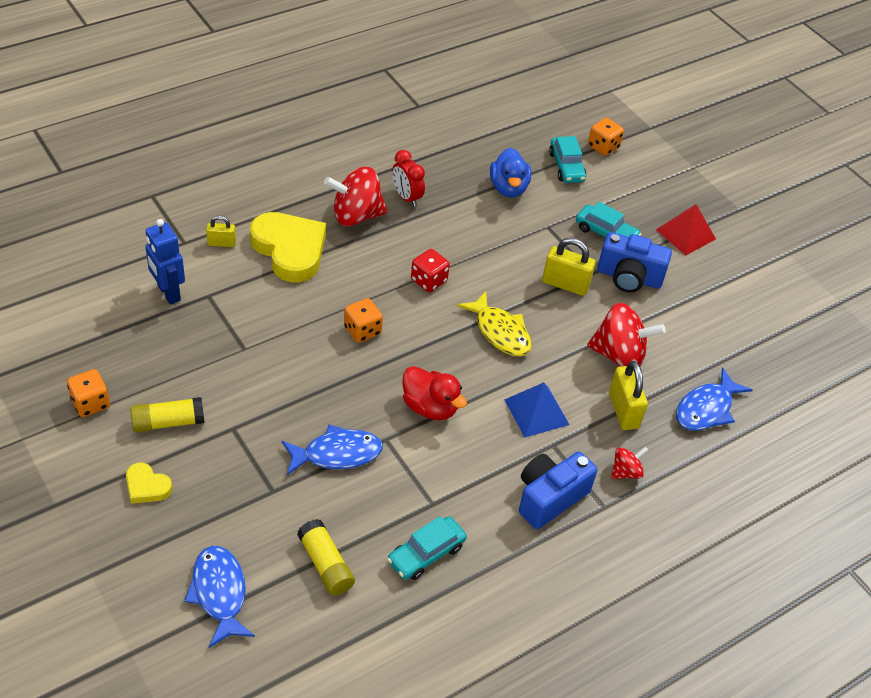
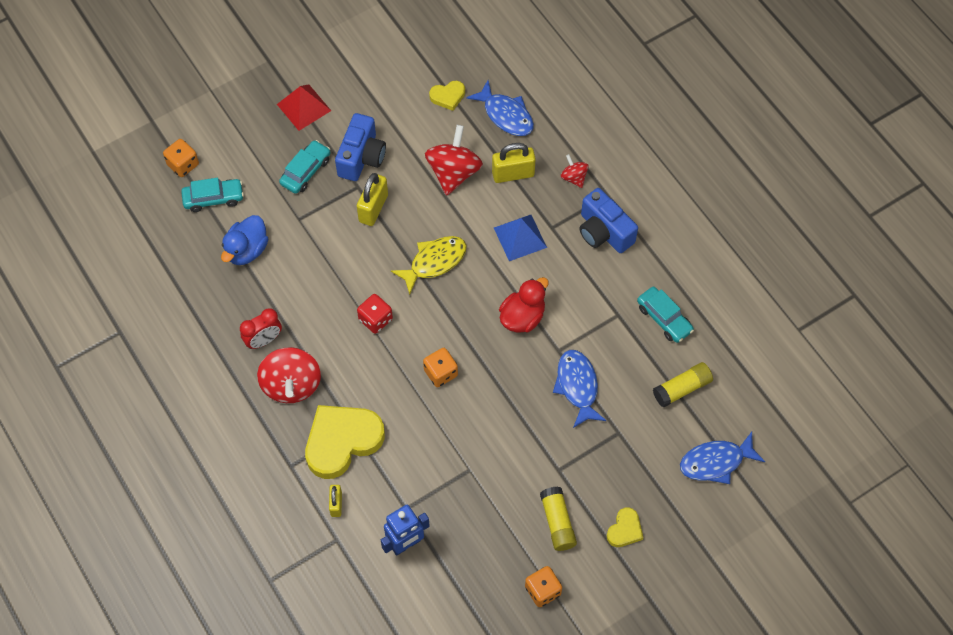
camera: 85 degrees left, 15 degrees up
blue duck [490,148,531,198] -> blue duck turned 120 degrees clockwise [221,215,268,265]
none -> yellow heart [429,81,465,111]

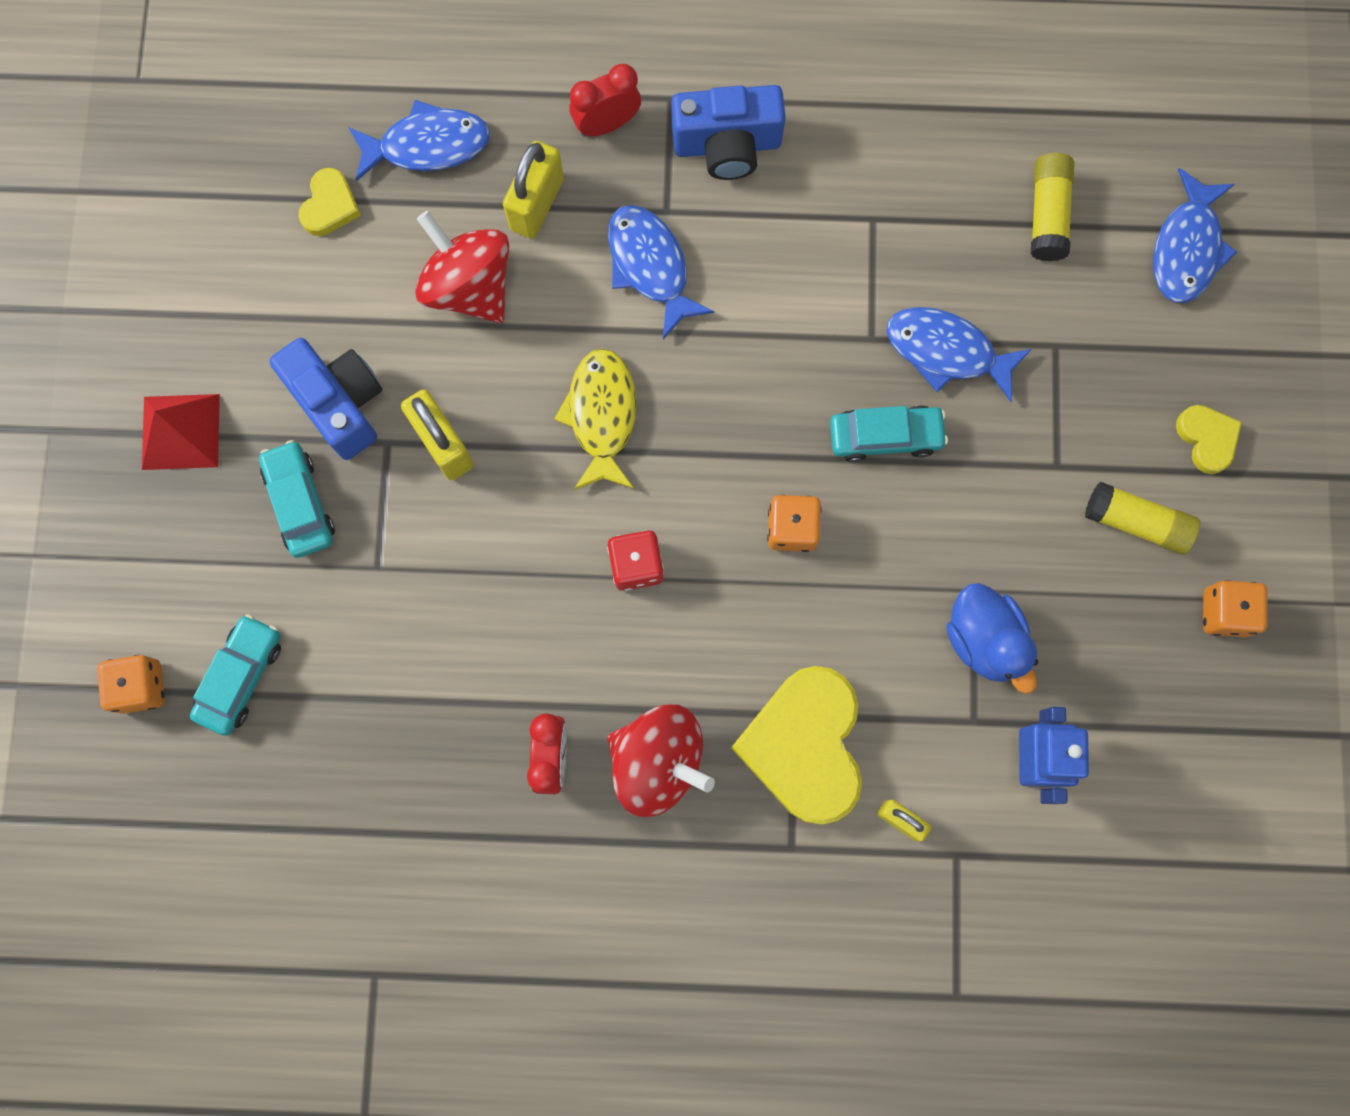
camera: 55 degrees left, 15 degrees up
blue duck [221,215,268,265] -> blue duck moved to [946,583,1038,694]
blue pyramid [494,215,547,261] -> blue fish [608,205,715,339]
red duck [499,277,549,333] -> none
red spinning top [561,154,589,188] -> red clock [569,64,641,137]
turquoise car [637,287,694,343] -> turquoise car moved to [830,405,948,462]

